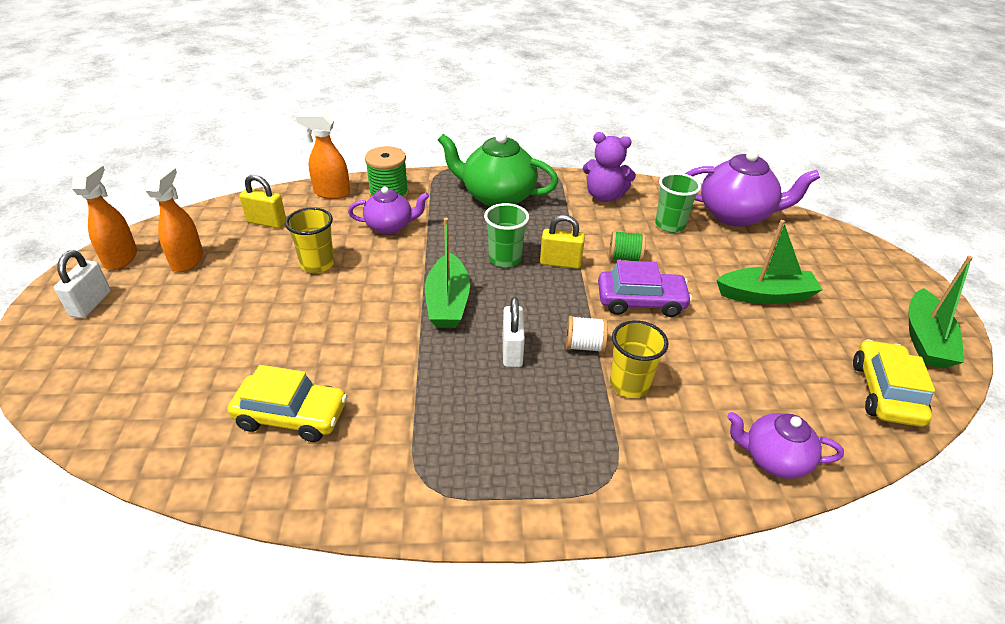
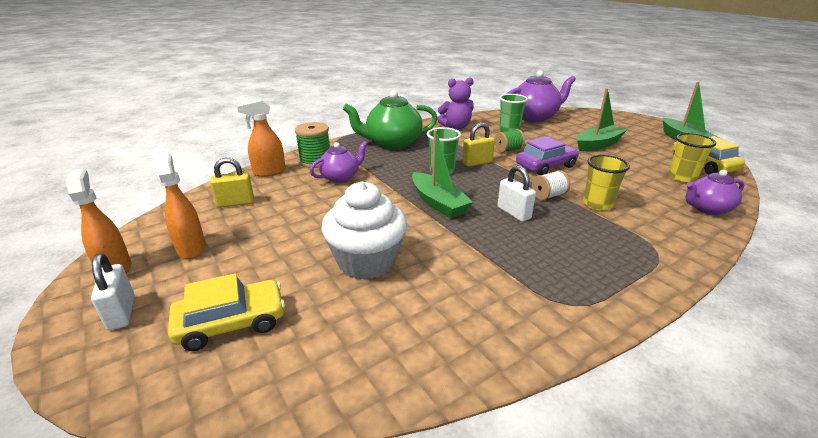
camera: 30 degrees left, 10 degrees down
yellow car [228,365,347,442] -> yellow car moved to [168,273,285,351]
yellow cup [285,207,335,273] -> yellow cup moved to [668,133,716,183]
none -> white cupcake [322,182,407,280]

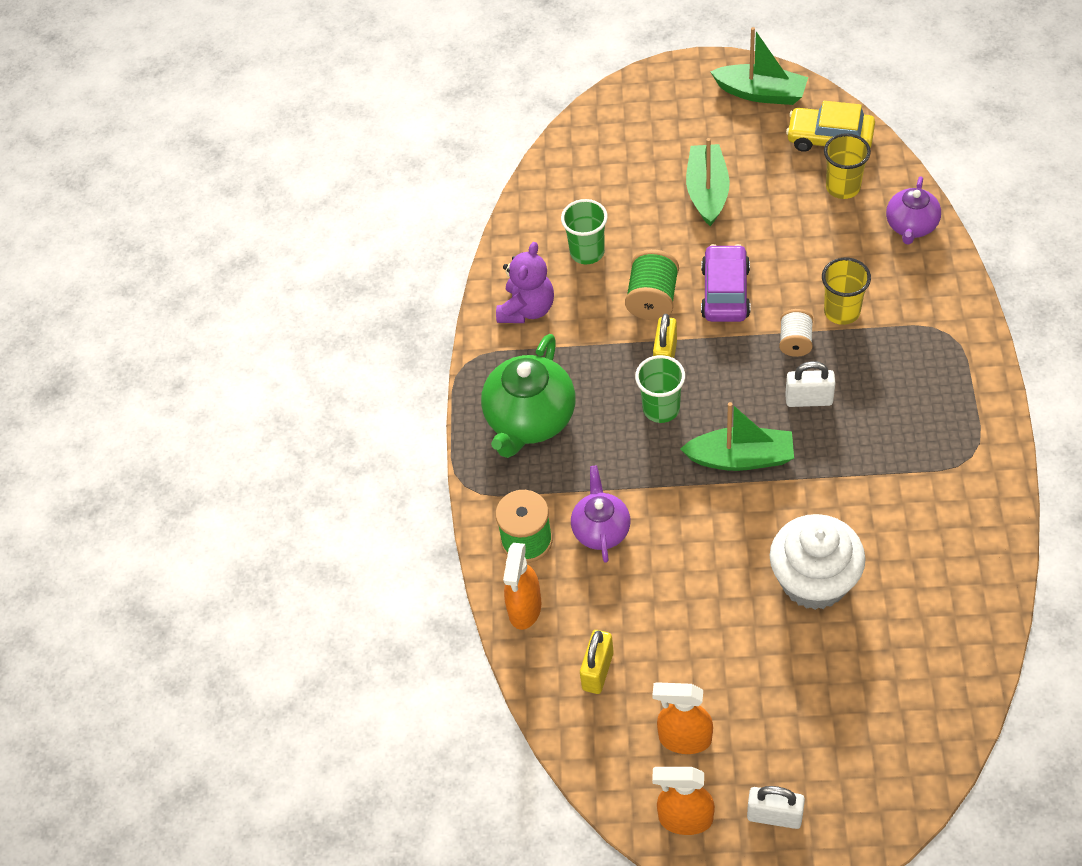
camera: 50 degrees left, 25 degrees up
yellow car [168,273,285,351] -> none
green spool [495,129,525,153] -> green spool [625,249,679,320], size x1.51
purple teapot [507,70,576,122] -> none

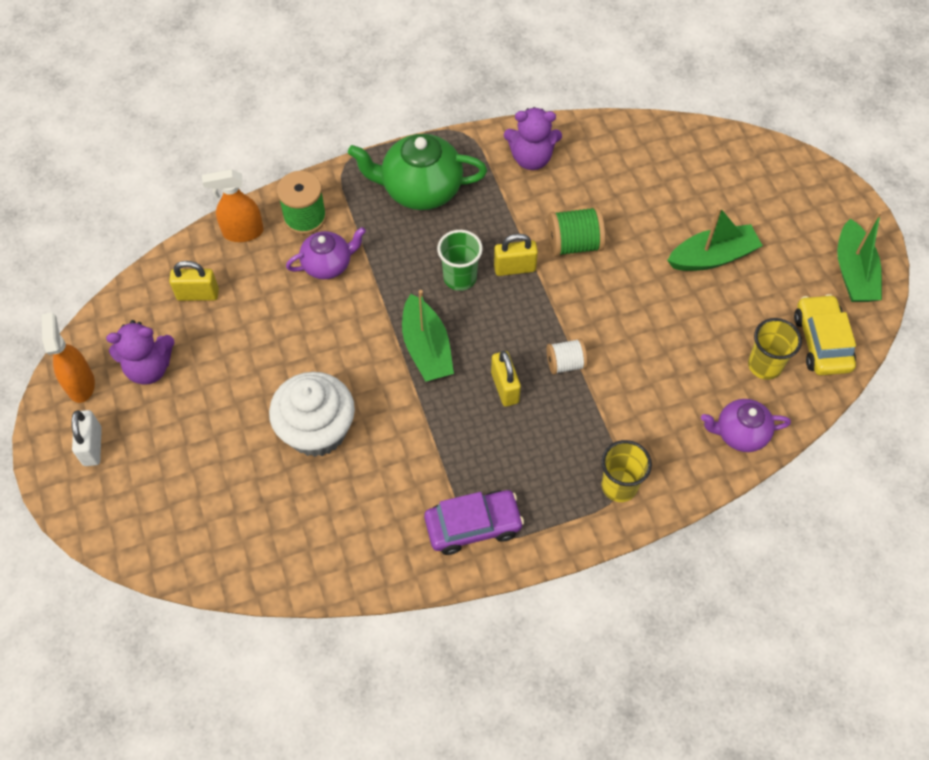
camera: 65 degrees right, 5 degrees up
green cup [561,199,608,264] -> none
orange spray bottle [652,682,713,754] -> purple teddy bear [106,320,175,385]
purple car [701,244,750,322] -> purple car moved to [424,490,524,555]
white padlock [785,361,835,407] -> yellow padlock [491,351,521,407]
yellow cup [822,258,871,325] -> yellow cup moved to [601,440,652,502]

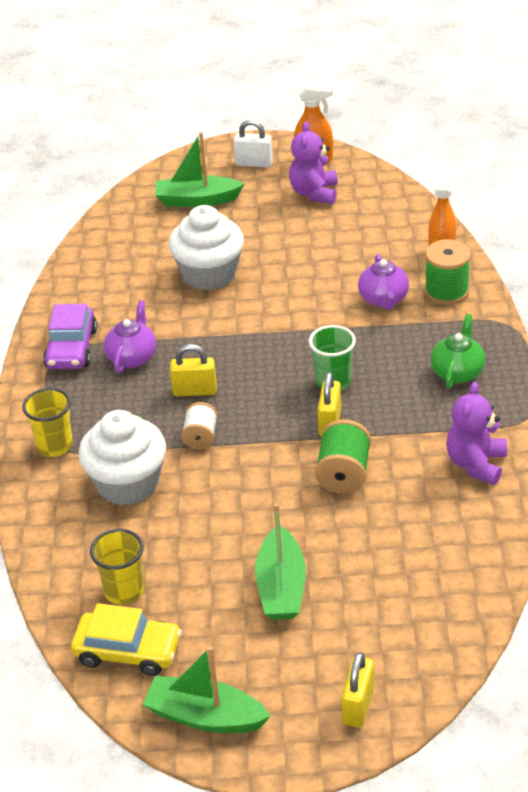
camera: 110 degrees right, 20 degrees down
yellow padlock [169,261,219,301] -> yellow padlock moved to [341,652,374,728]
green teapot [348,134,487,210] -> green teapot [431,314,485,388], size x0.61
green boat [402,290,454,382] -> green boat moved to [155,132,244,207]
purple teapot [701,399,791,452] -> purple teapot moved to [104,300,156,373]
none -> white cupcake [78,410,166,505]

